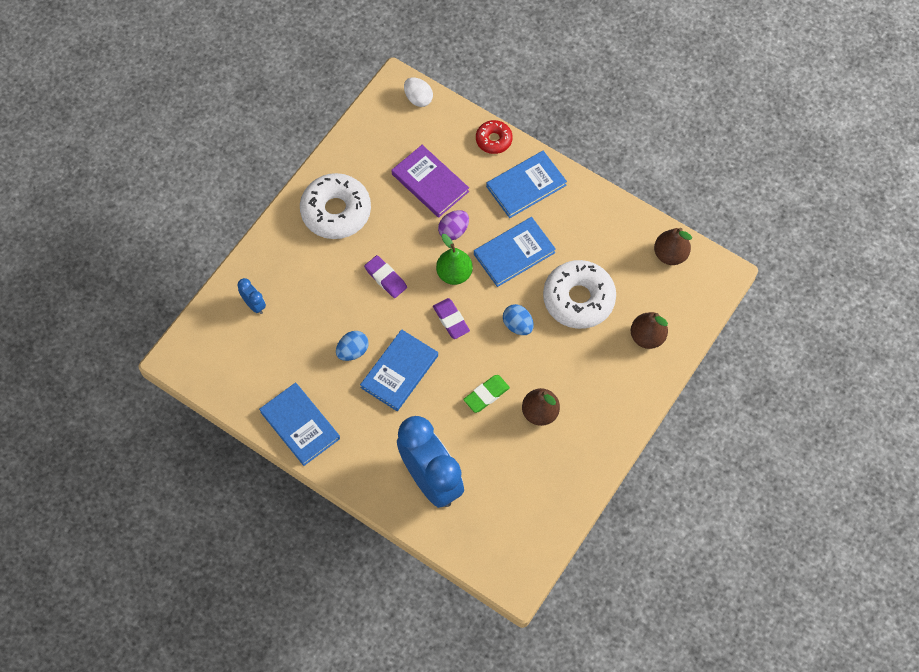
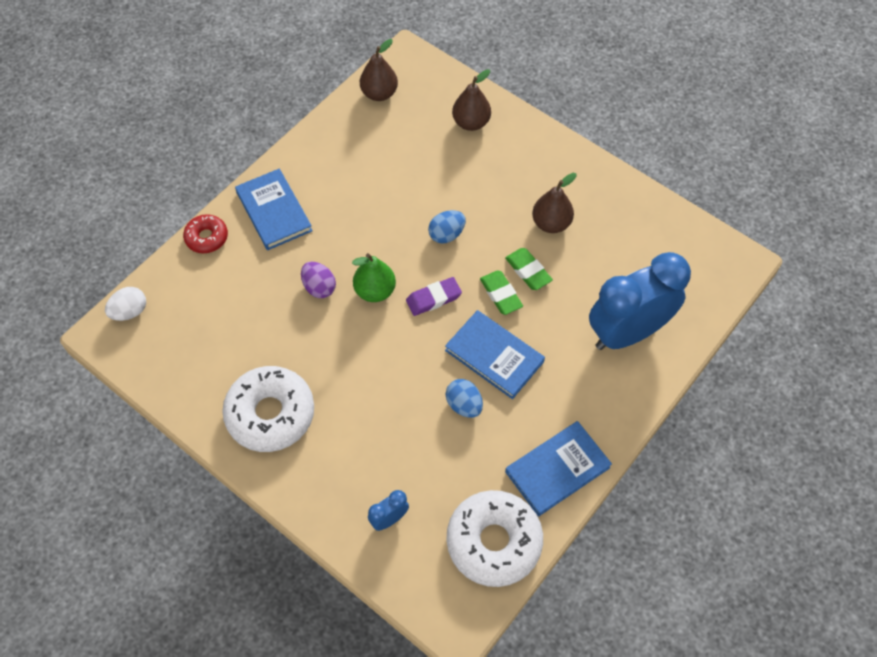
camera: 85 degrees left, 5 degrees down
purple eraser [364,255,407,298] -> none
purple book [391,145,469,218] -> none
blue book [474,217,556,287] -> none
white donut [543,260,616,329] -> white donut moved to [447,490,543,587]
none -> green eraser [480,270,523,315]

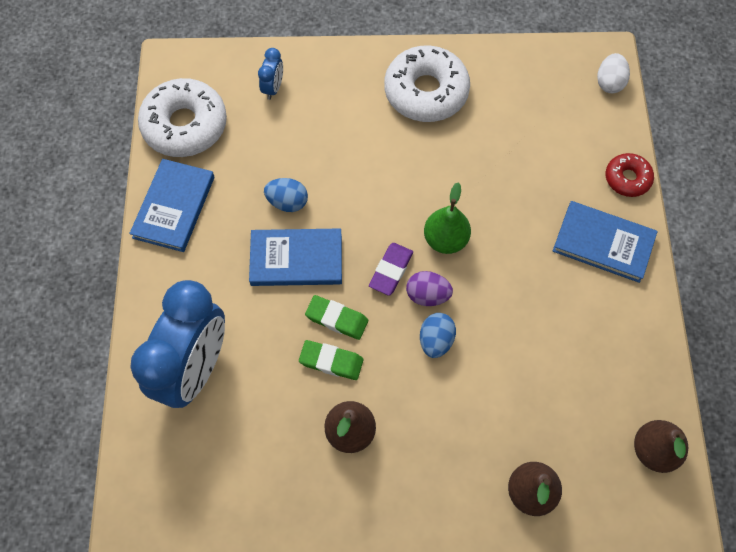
camera: 140 degrees right, 5 degrees up
purple egg [301,262,336,298] -> purple egg moved to [406,271,453,306]

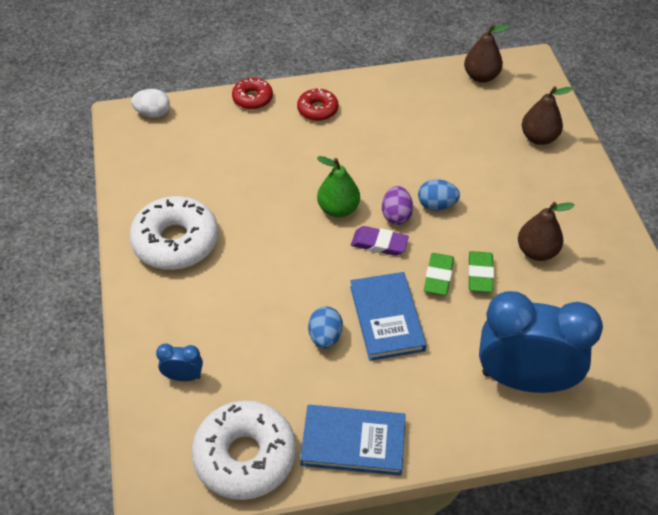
camera: 100 degrees left, 15 degrees down
blue book [553,201,658,283] -> red donut [297,88,338,121]

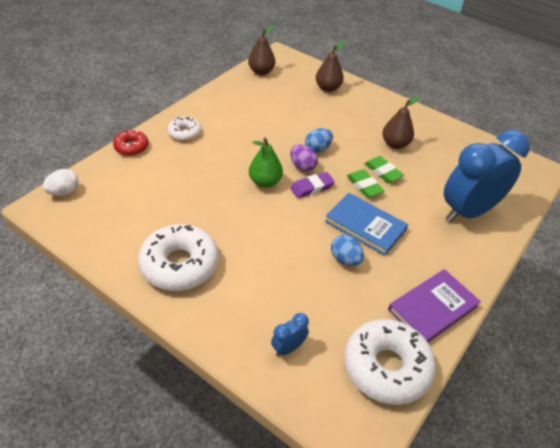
camera: 45 degrees left, 5 degrees down
red donut [297,88,338,121] -> white donut [168,116,201,141]
blue book [300,405,406,476] -> purple book [388,269,481,342]

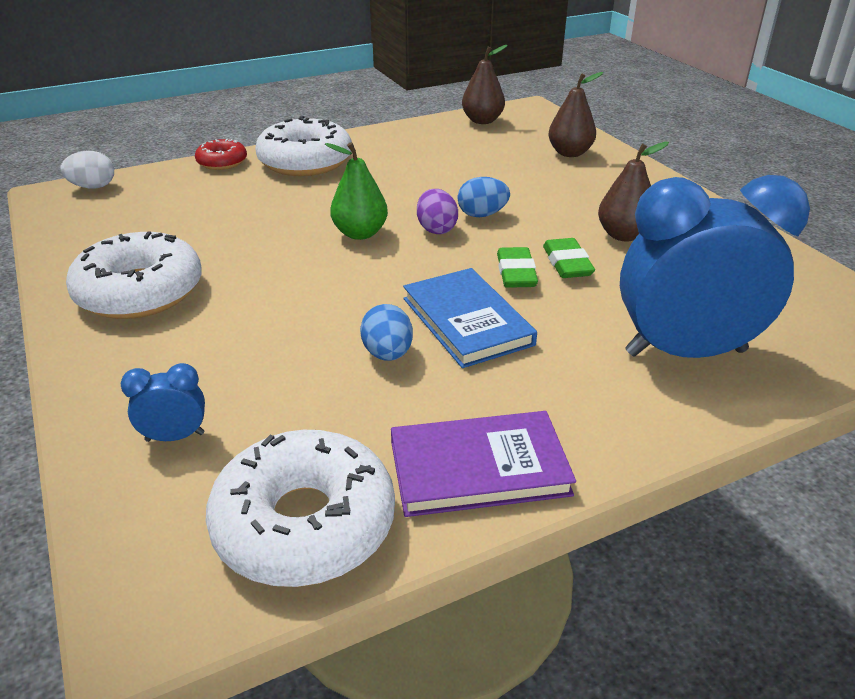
camera: 30 degrees right, 10 degrees down
white donut [168,116,201,141] -> white donut [255,116,352,176], size x1.88
purple eraser [290,172,335,198] -> none

